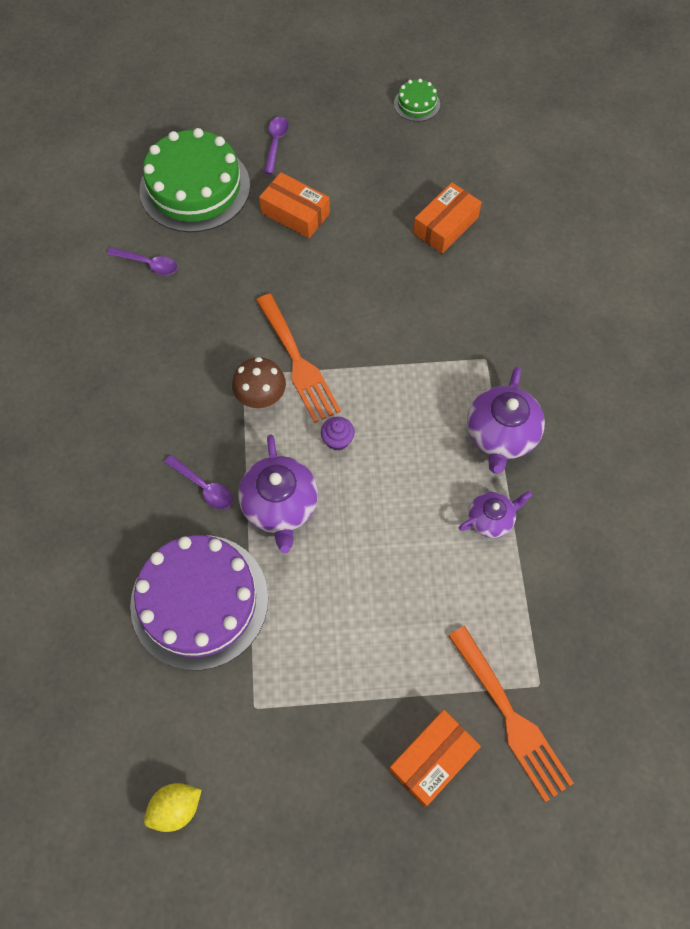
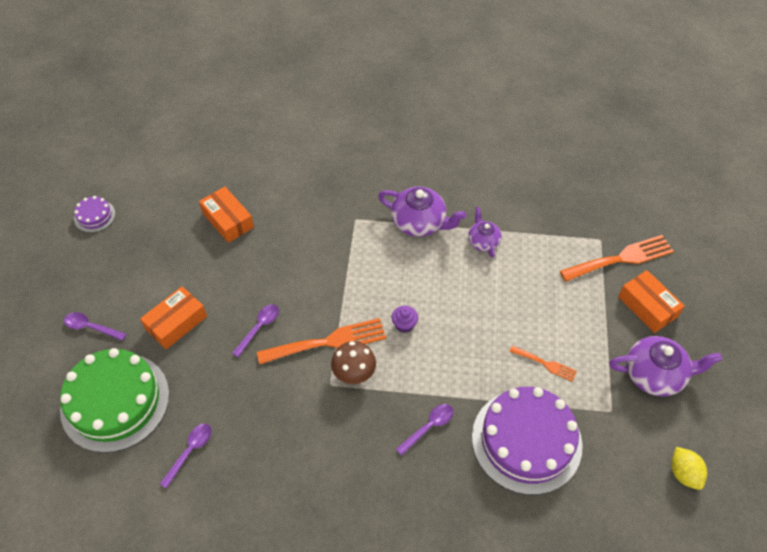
camera: 80 degrees left, 10 degrees down
purple teapot [238,435,318,553] -> purple teapot moved to [609,336,722,397]
green cake [394,79,440,121] -> purple cake [74,196,116,233]
none -> purple spoon [232,304,279,357]
none -> orange fork [509,346,577,382]

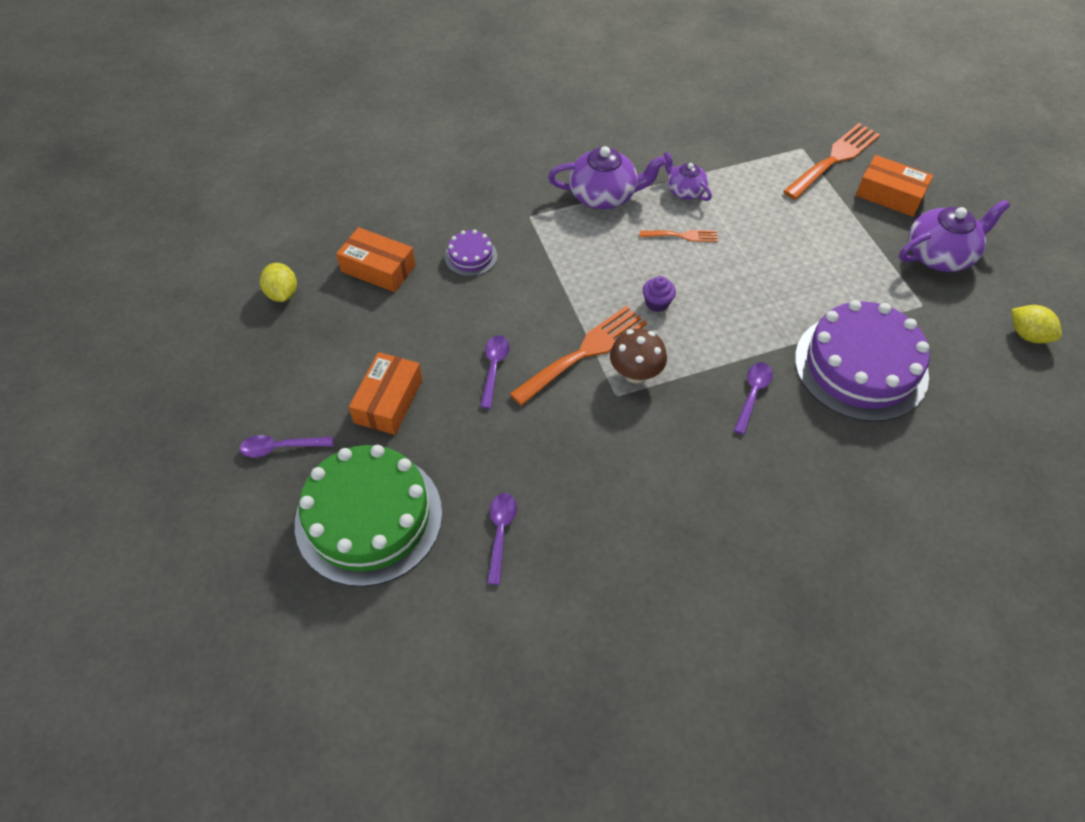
camera: 25 degrees left, 0 degrees up
purple cake [74,196,116,233] -> purple cake moved to [444,230,497,276]
orange fork [509,346,577,382] -> orange fork moved to [640,230,718,242]
none -> yellow lemon [260,263,297,302]

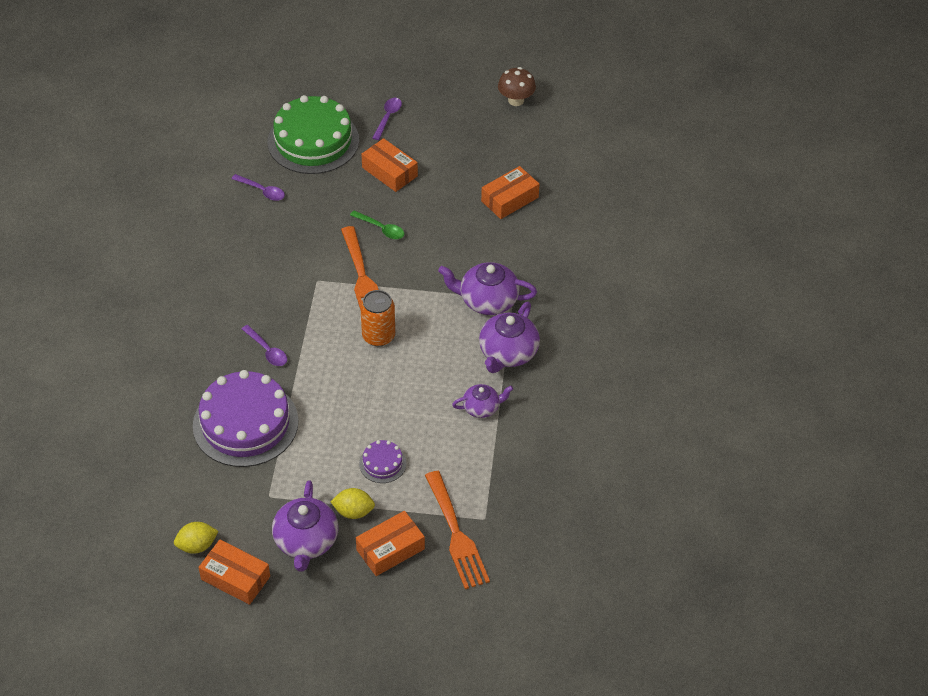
camera: 115 degrees right, 5 degrees down
yellow lemon [260,263,297,302] -> yellow lemon moved to [330,488,375,519]
purple cake [444,230,497,276] -> purple cake moved to [359,440,406,483]
purple spoon [480,335,510,409] -> green spoon [350,210,404,239]
brown mushroom [610,329,667,383] -> brown mushroom moved to [498,67,536,106]
orange fork [640,230,718,242] -> none
purple cupcake [643,276,676,312] -> orange can [360,290,395,347]
none -> orange box [198,540,270,605]
none -> purple teapot [438,262,537,315]

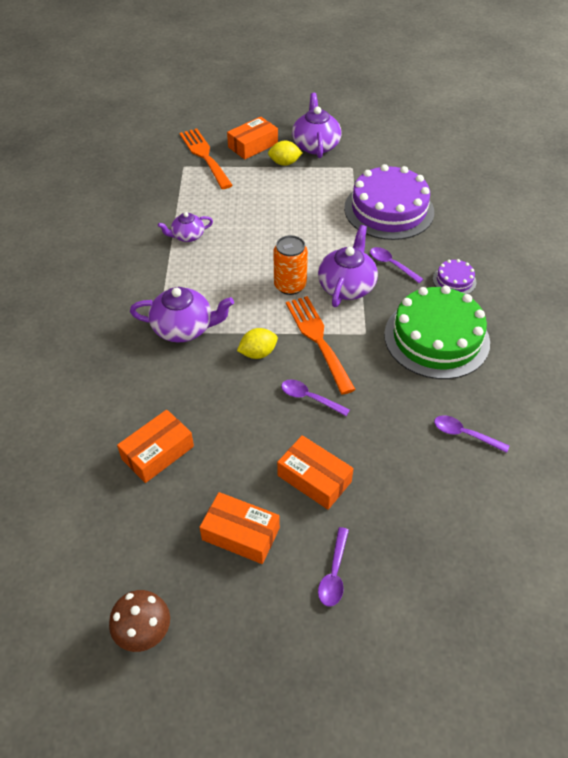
camera: 175 degrees right, 0 degrees up
yellow lemon [174,522,218,554] -> yellow lemon moved to [237,328,278,359]
orange box [198,540,270,605] -> orange box moved to [200,492,280,564]
green cake [268,95,359,174] -> green cake moved to [384,286,490,379]
green spoon [350,210,404,239] -> purple spoon [281,379,350,416]
purple cake [359,440,406,483] -> purple cake moved to [433,259,477,294]
purple teapot [479,302,540,373] -> purple teapot moved to [318,225,378,307]

